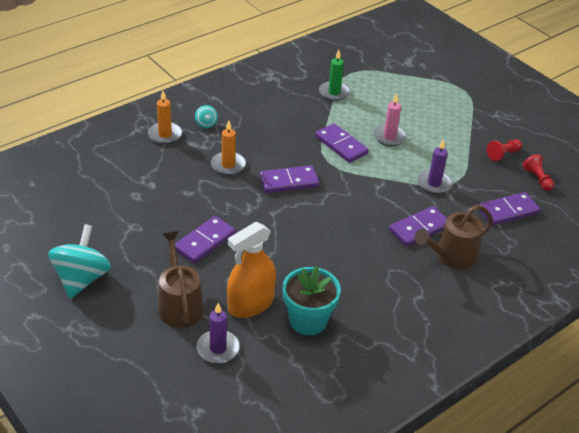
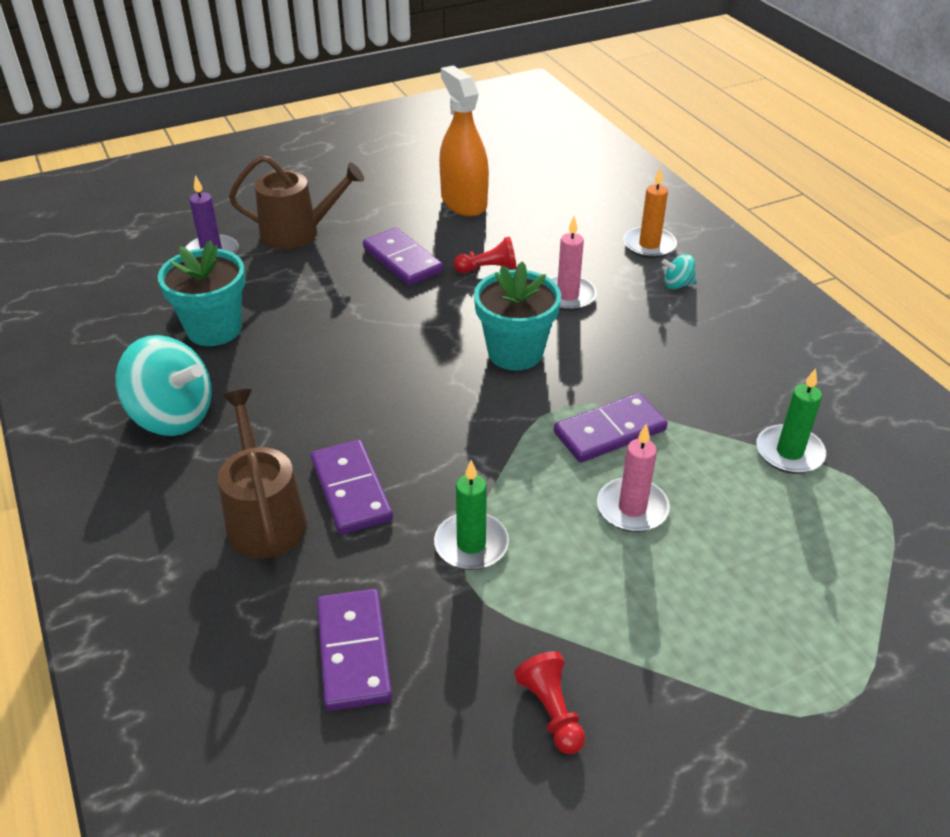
camera: 105 degrees right, 0 degrees up
turquoise spinning top [48,224,111,299] -> turquoise spinning top moved to [115,335,212,436]
orange candle [211,120,246,175] -> pink candle [550,216,597,311]
orange spray bottle [227,222,276,318] -> orange spray bottle moved to [439,65,489,216]
purple domino [260,165,319,193] -> turquoise flower pot [474,261,561,371]
purple candle [417,139,452,194] -> green candle [434,460,509,570]
red pawn [522,154,554,191] -> red pawn moved to [454,237,517,274]

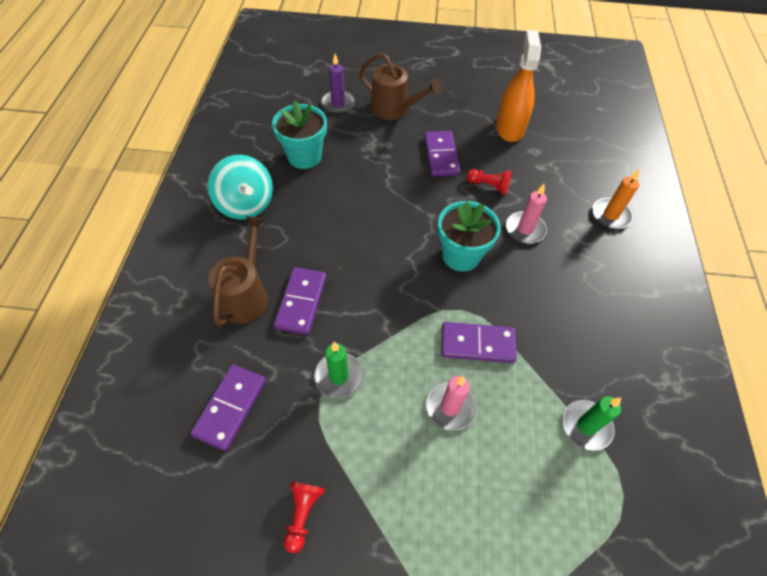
camera: 30 degrees right, 15 degrees up
turquoise spinning top [662,254,697,289] -> none

